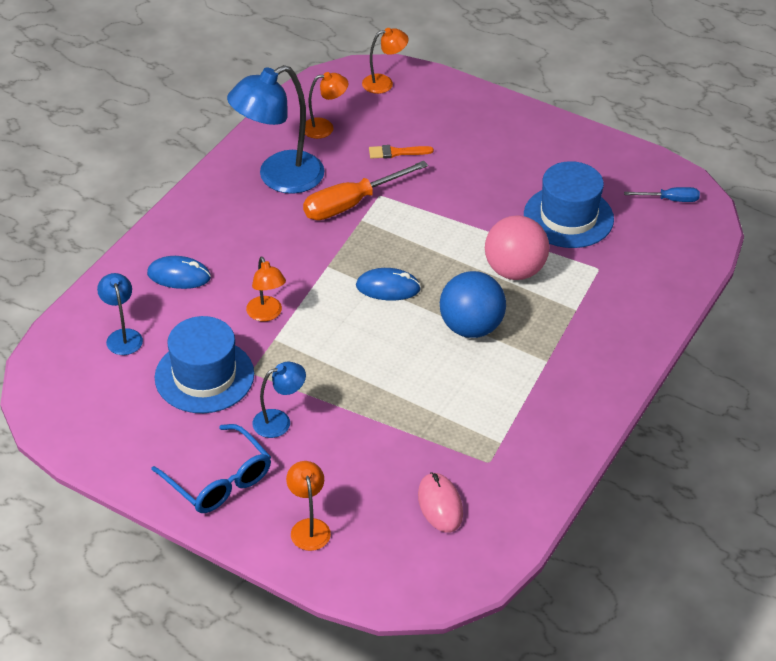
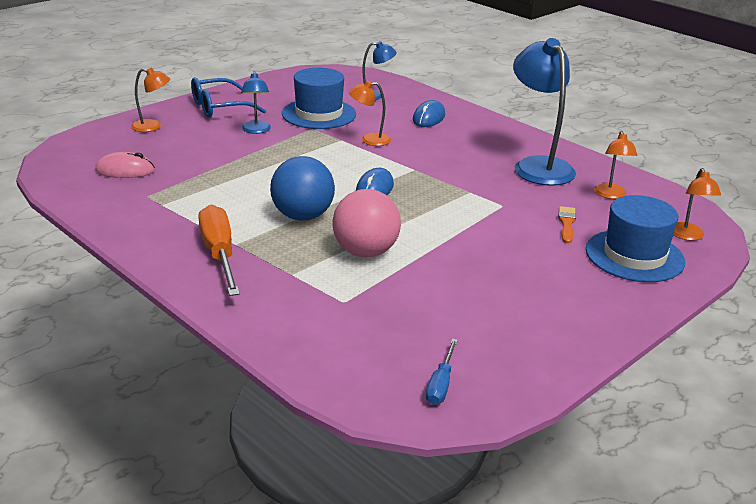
camera: 105 degrees right, 15 degrees down
orange screwdriver [303,161,428,220] -> orange screwdriver moved to [198,205,240,296]
blue hat [524,161,614,248] -> blue hat moved to [586,195,685,282]

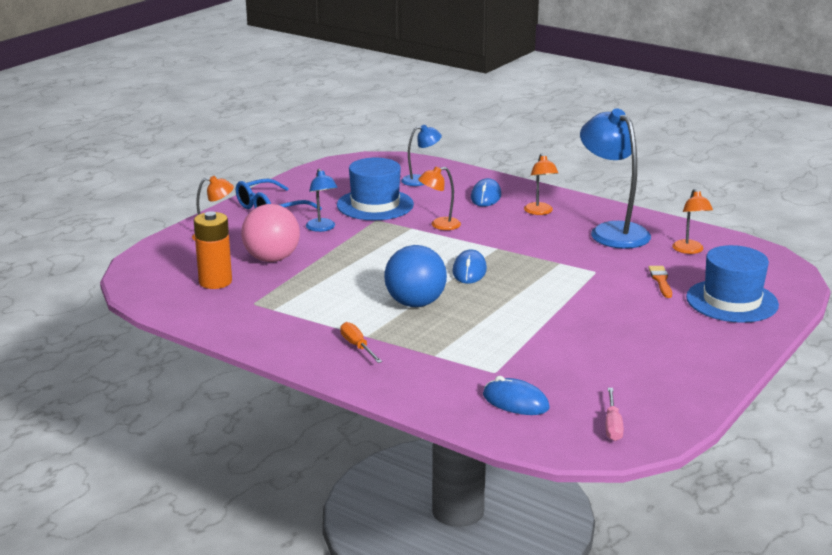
camera: 10 degrees left, 5 degrees down
pink mouse [95,152,155,178] -> orange battery [194,211,232,289]
orange screwdriver [198,205,240,296] -> orange screwdriver [340,322,382,363], size x0.54
pink ball [332,189,401,257] -> pink ball moved to [241,204,300,262]
blue screwdriver [426,339,458,405] -> pink screwdriver [606,388,624,441]
orange lamp [673,168,721,241] -> orange lamp moved to [524,153,558,215]
none -> blue mouse [483,376,550,415]

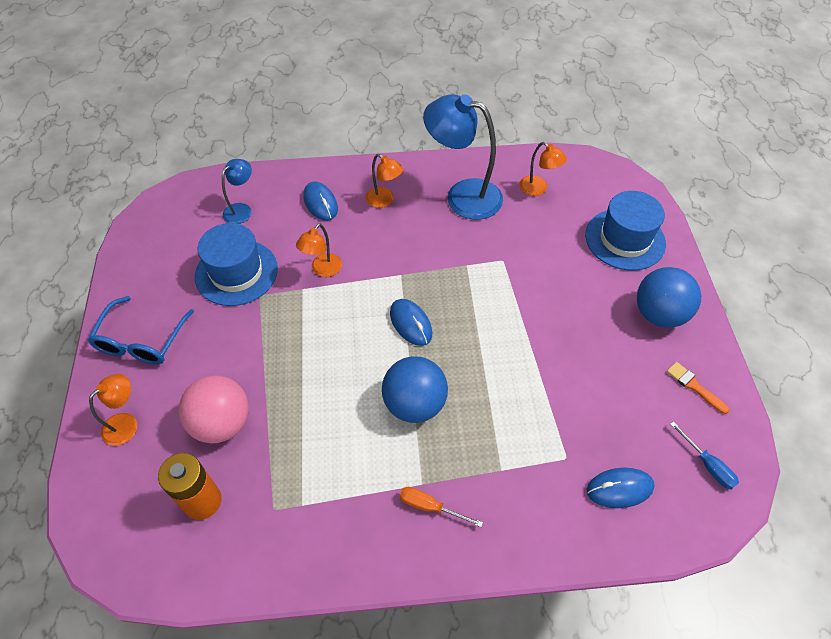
camera: 40 degrees left, 30 degrees up
blue lamp [306,169,338,232] -> none
pink screwdriver [606,388,624,441] -> blue screwdriver [670,421,739,489]
orange brush [648,266,672,298] -> orange brush moved to [667,362,730,414]
none -> blue ball [637,267,701,328]

